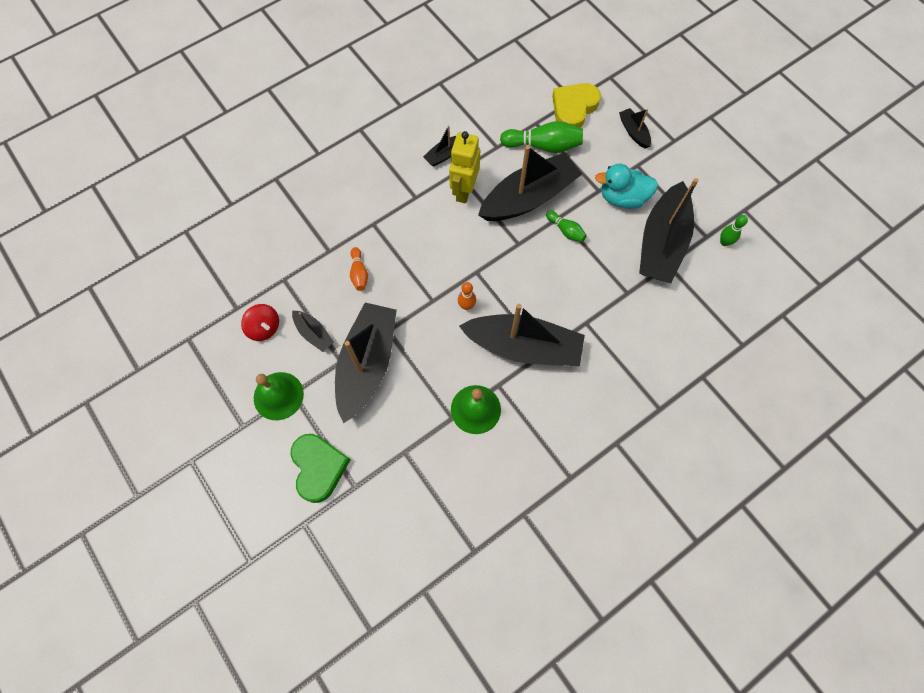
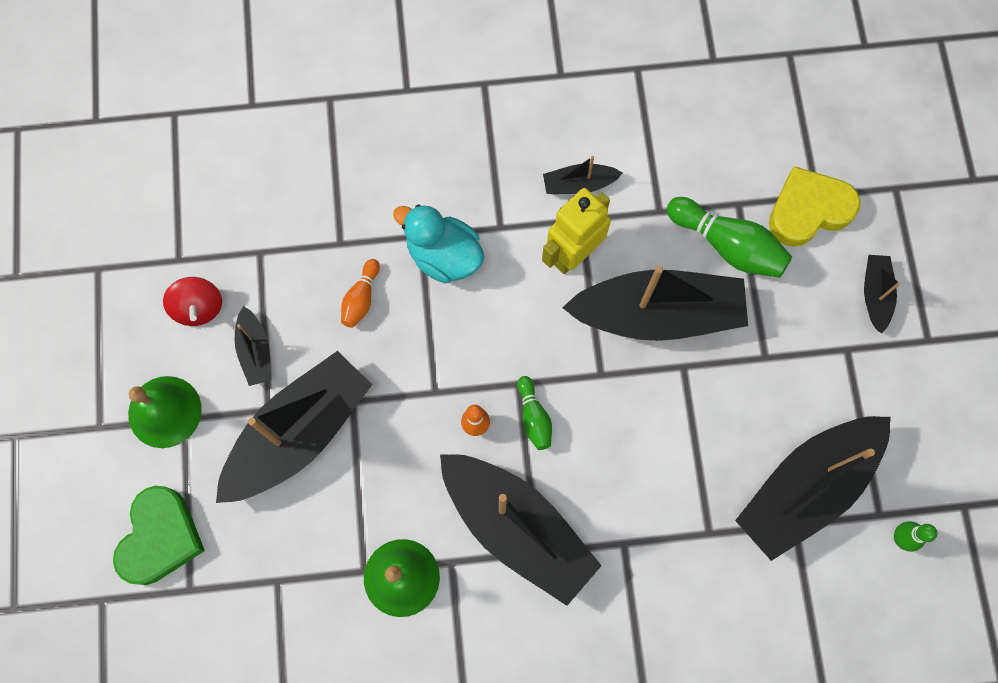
camera: 30 degrees right, 5 degrees up
green bowling pin [546,211,587,242] -> green bowling pin moved to [517,376,552,450]
turquoise duck [595,164,658,209] -> turquoise duck moved to [393,204,484,284]

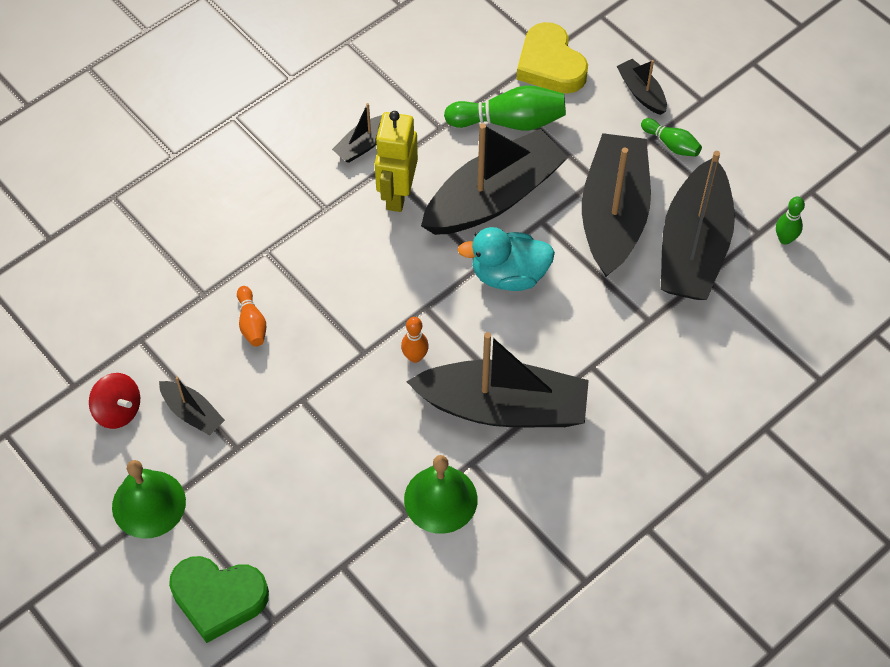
camera: 35 degrees left, 15 degrees down
green heart [113,486,205,585] -> green heart turned 120 degrees clockwise [169,556,269,643]
black boat [216,351,372,503] -> black boat moved to [582,133,651,277]
turquoise duck [393,204,484,284] -> turquoise duck moved to [458,227,555,291]
green bowling pin [517,376,552,450] -> green bowling pin moved to [641,118,702,157]
yellow heart [769,166,861,247] -> yellow heart turned 60 degrees counterclockwise [516,22,588,94]

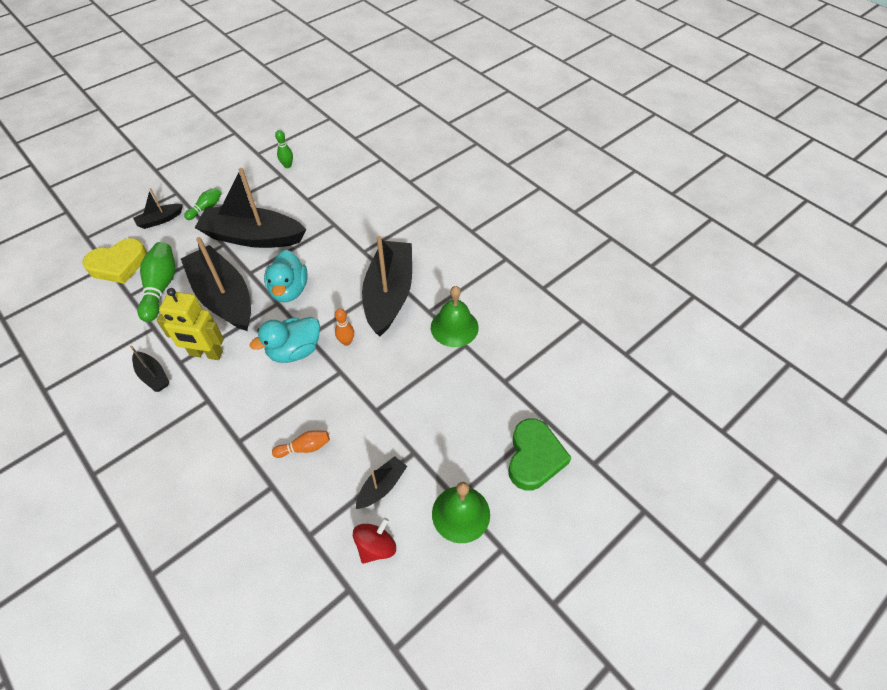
camera: 90 degrees left, 5 degrees down
black boat [661,151,735,300] -> none
none -> turquoise duck [250,317,320,363]

